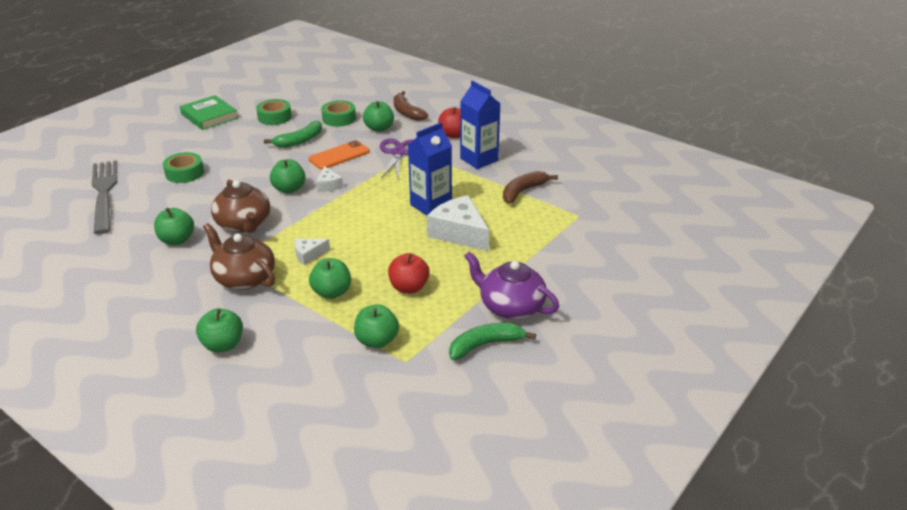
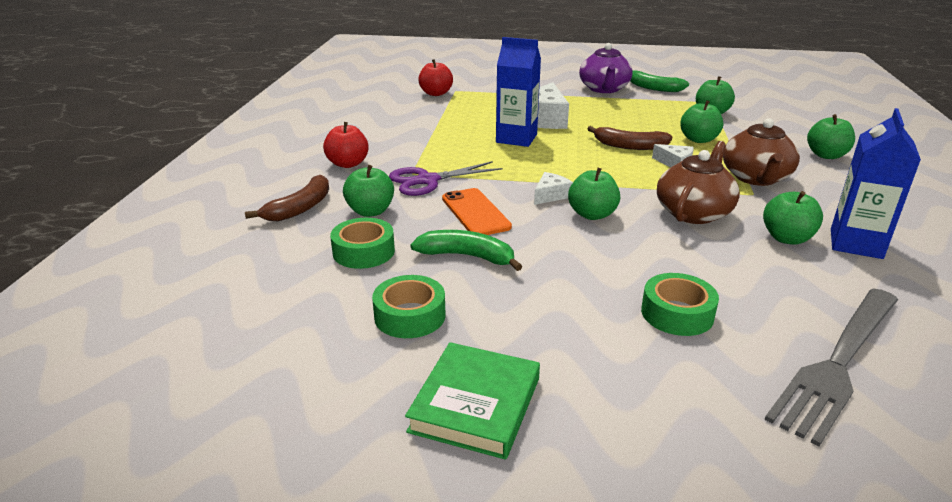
camera: 120 degrees left, 5 degrees down
orange phone [309,140,370,169] -> orange phone turned 45 degrees clockwise [442,188,512,235]
red apple [388,253,430,293] -> red apple moved to [418,59,453,96]
blue carton [460,80,500,169] -> blue carton moved to [831,108,921,259]
brown banana [503,171,558,204] -> brown banana moved to [587,126,672,150]

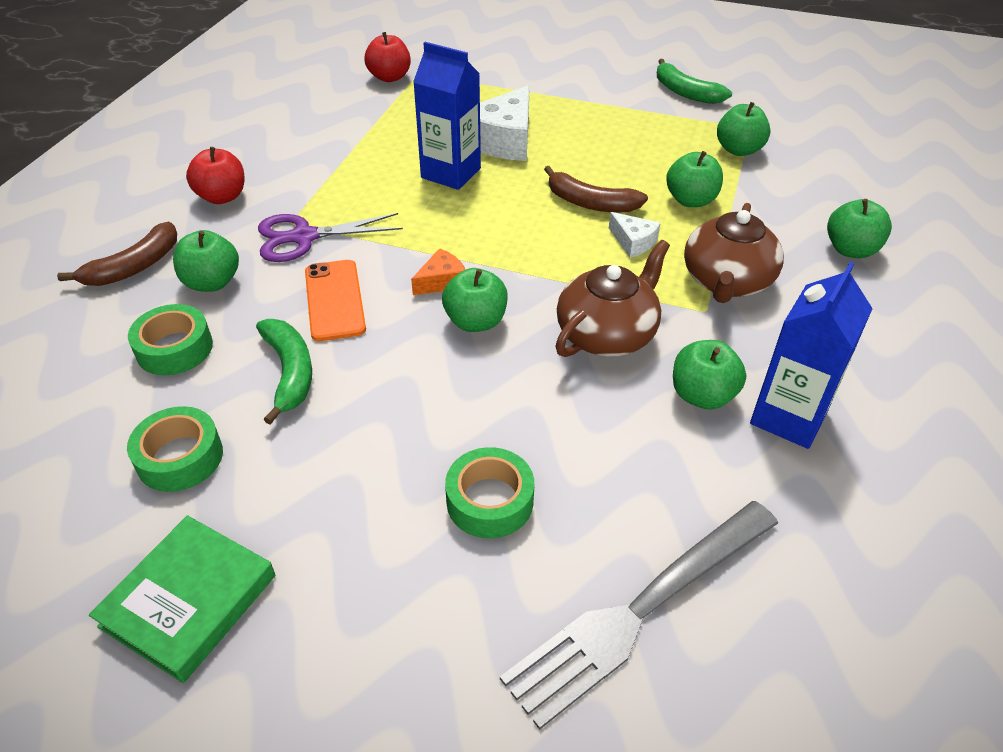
camera: 10 degrees right, 15 degrees up
green banana [410,230,522,271] -> green banana turned 45 degrees clockwise [256,319,312,425]
white cheese [534,172,573,205] -> orange cheese [411,248,465,295]
purple teapot [579,43,632,93] -> none

